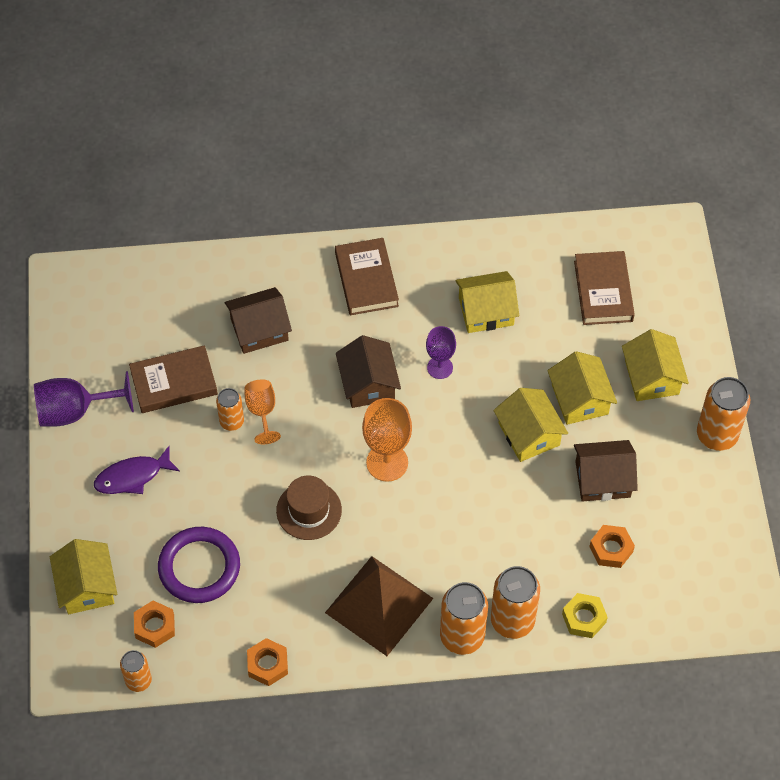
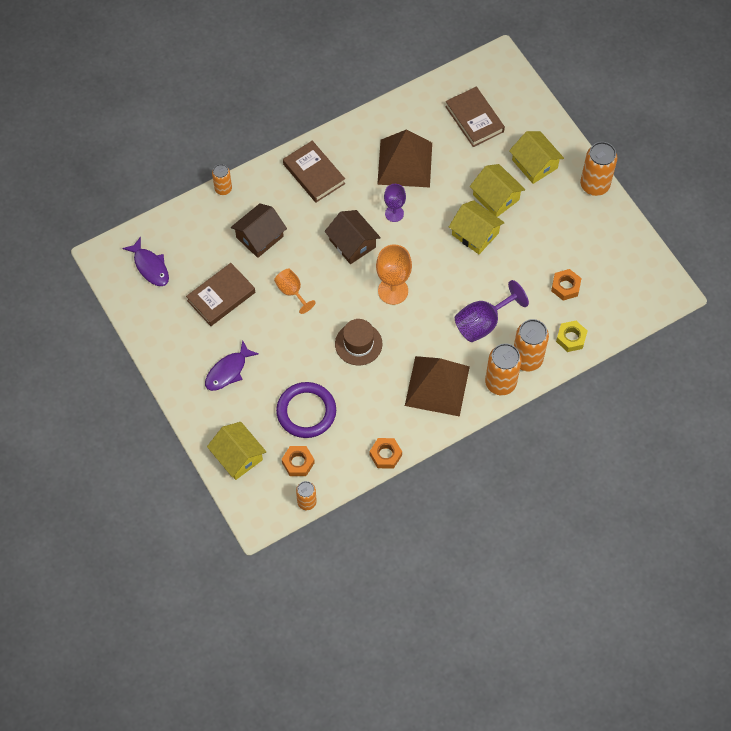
camera: 25 degrees left, 5 degrees up
purple goblet [34,371,134,427] -> purple goblet moved to [455,280,529,342]
orange can [216,388,244,431] -> orange can moved to [212,164,232,195]
yellow house [455,271,519,333] -> brown pyramid [377,129,432,187]
brown house [574,440,638,501] -> none
none -> purple fish [122,237,169,286]

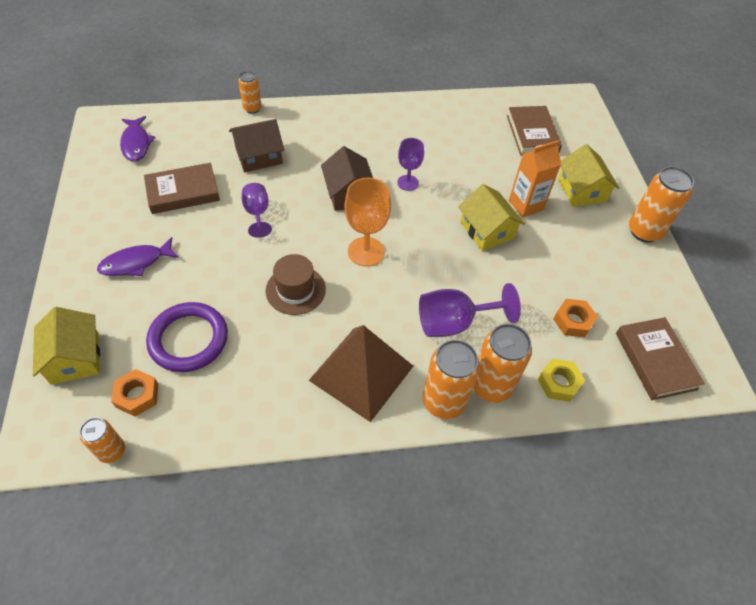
camera: 20 degrees right, 10 degrees down
orange goblet [274,268,316,314] -> purple goblet [242,183,272,238]
brown book [283,141,345,202] -> brown book moved to [616,317,705,400]
orange nut [370,438,402,469] -> none
brown pyramid [377,129,432,187] -> none
yellow house [470,164,525,217] -> orange carton [509,140,561,218]

